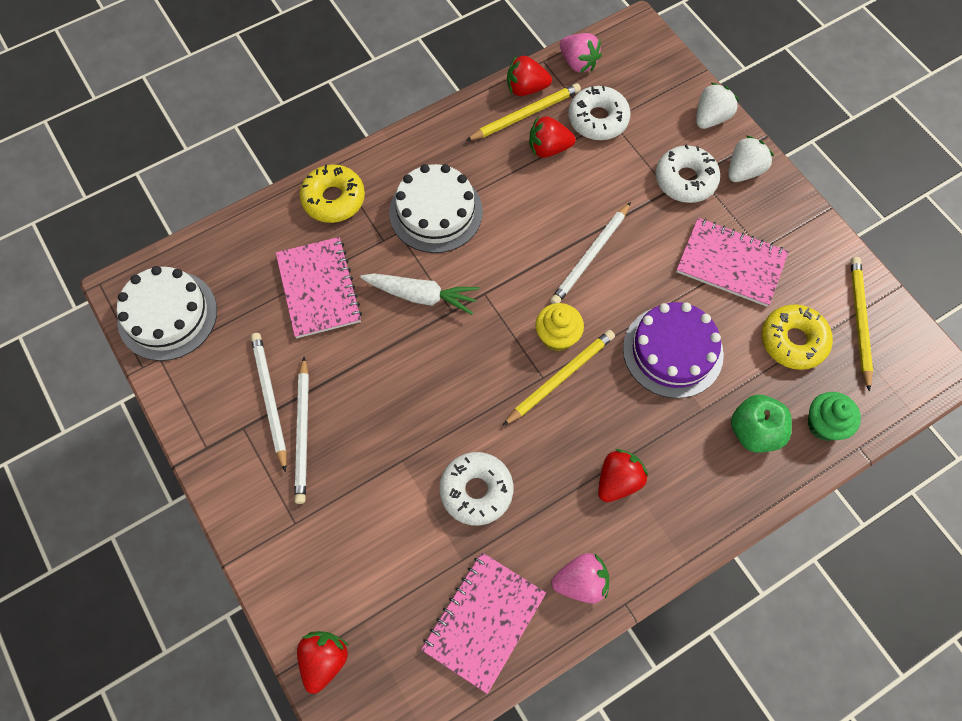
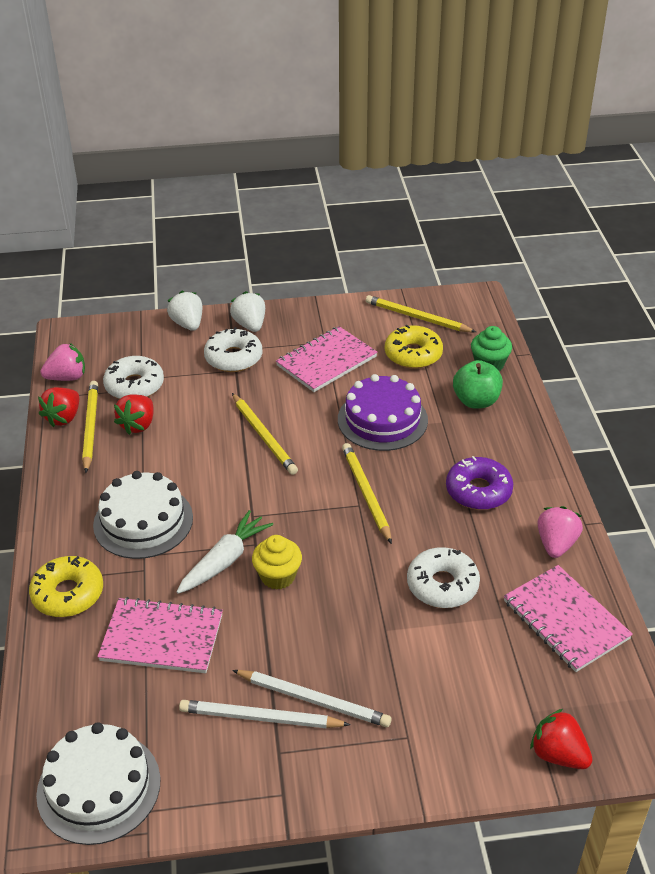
camera: 65 degrees left, 25 degrees down
yellow cupcake [535,303,584,351] -> yellow cupcake moved to [252,535,302,590]
white pencil [550,202,631,304] -> yellow pencil [232,393,298,475]
red strawberry [598,449,648,502] -> purple donut [446,456,513,510]

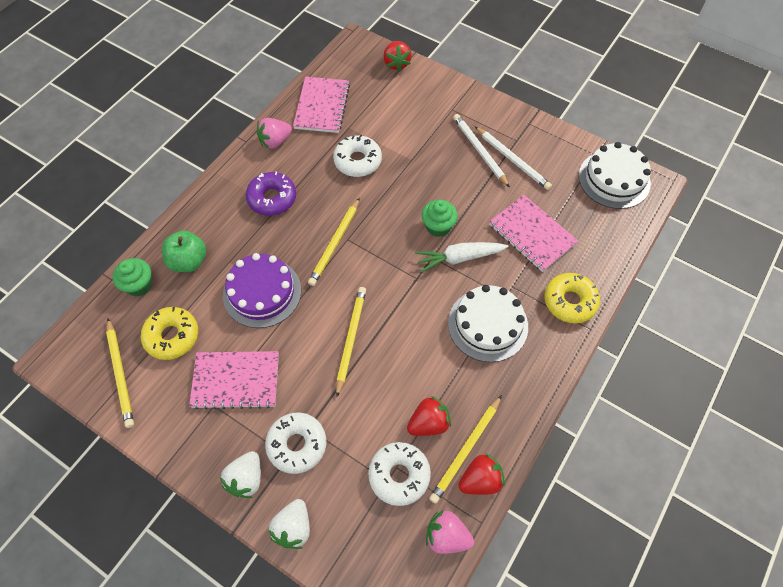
camera: 140 degrees left, 20 degrees up
yellow cupcake [252,535,302,590] -> green cupcake [422,200,458,237]

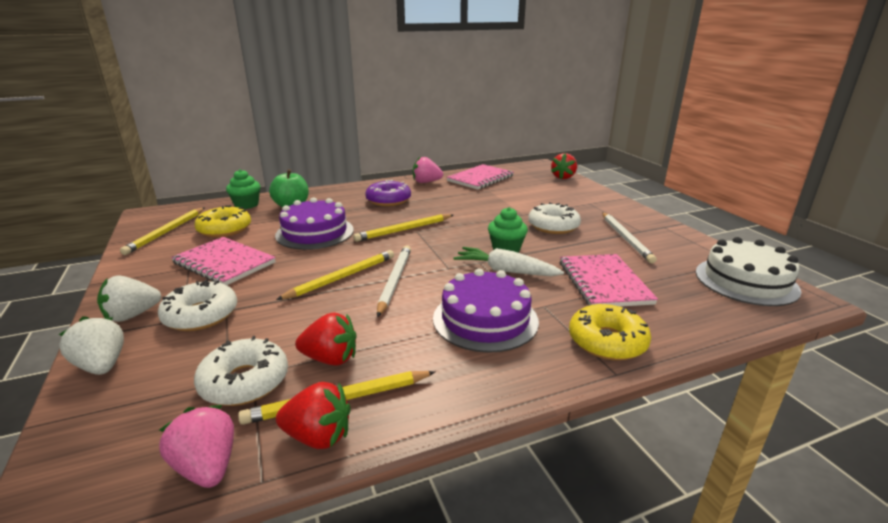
camera: 35 degrees right, 35 degrees down
white strawberry [269,499,310,549] -> white strawberry turned 90 degrees clockwise [59,316,124,375]
white donut [333,135,382,177] -> white donut moved to [528,202,581,234]
white cake [448,285,528,362] -> purple cake [433,268,539,353]
white pencil [453,114,510,188] -> white pencil moved to [377,245,411,317]

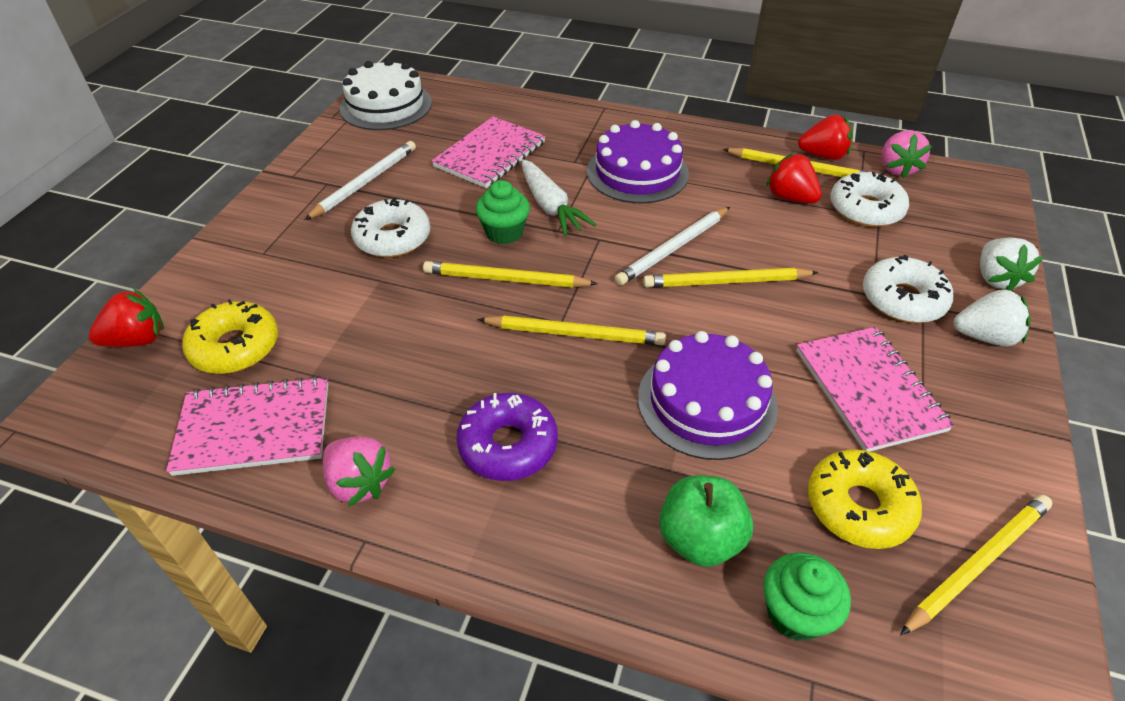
camera: 140 degrees left, 20 degrees up
red strawberry [276,382,351,449] -> red strawberry turned 135 degrees clockwise [798,114,853,160]
yellow donut [569,304,651,360] -> yellow donut moved to [182,299,278,374]
none -> yellow pencil [423,261,598,288]

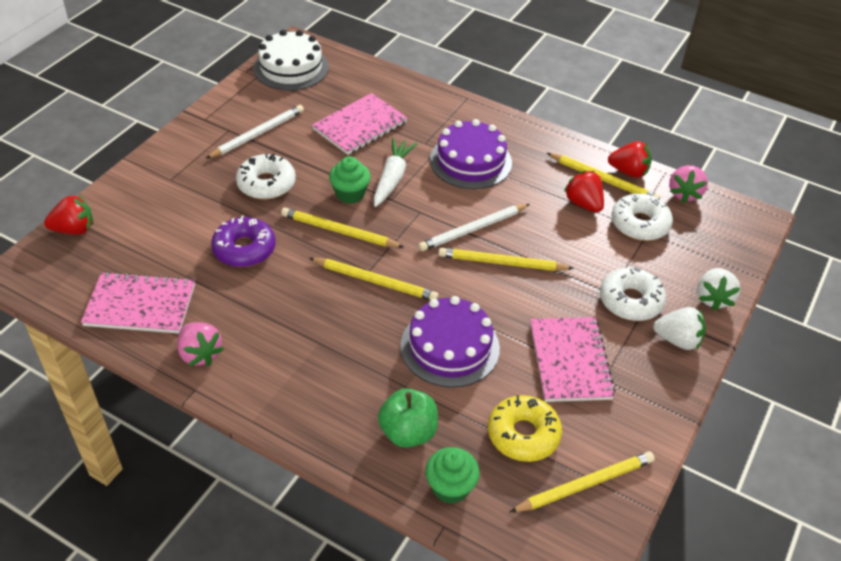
camera: 10 degrees right, 0 degrees up
yellow donut [182,299,278,374] -> none
purple donut [456,393,558,481] -> purple donut moved to [211,216,276,267]
white carrot [522,159,596,236] -> white carrot turned 150 degrees counterclockwise [374,138,418,207]

